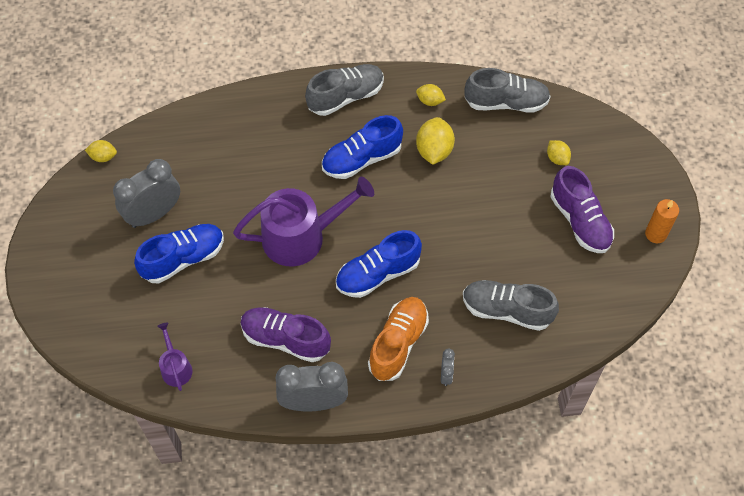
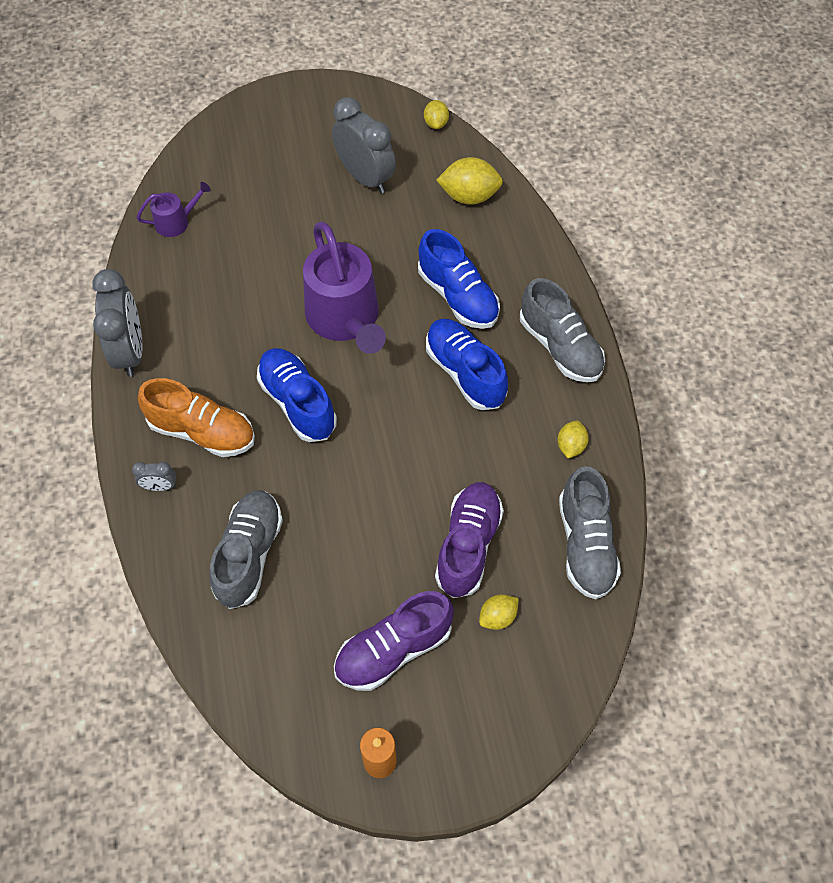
camera: 85 degrees right, 0 degrees up
blue shoe [134,224,224,283] -> blue shoe moved to [418,229,500,329]
purple shoe [241,307,331,362] -> purple shoe moved to [435,482,504,598]
yellow lemon [416,117,455,165] -> yellow lemon moved to [436,157,503,205]

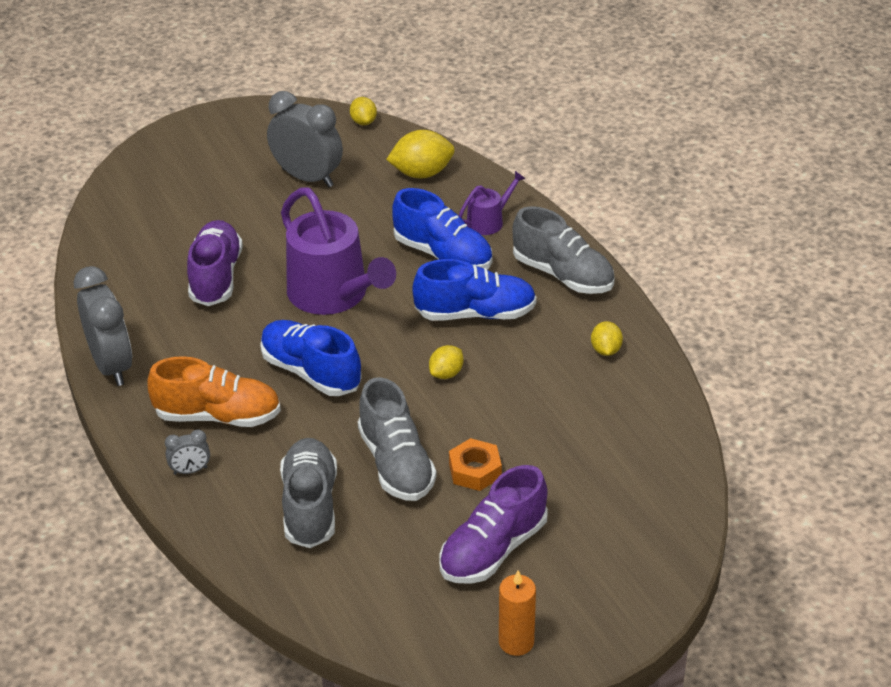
camera: 15 degrees left, 20 degrees down
purple watering can [137,182,211,237] -> purple watering can moved to [459,171,526,235]
blue shoe [426,319,508,410] -> blue shoe turned 135 degrees clockwise [412,259,537,321]
purple shoe [435,482,504,598] -> purple shoe moved to [187,220,243,306]
yellow lemon [479,594,519,630] -> yellow lemon moved to [429,345,464,379]
grey shoe [559,466,621,599] -> grey shoe moved to [358,377,437,501]
none -> orange nut [449,438,502,491]

